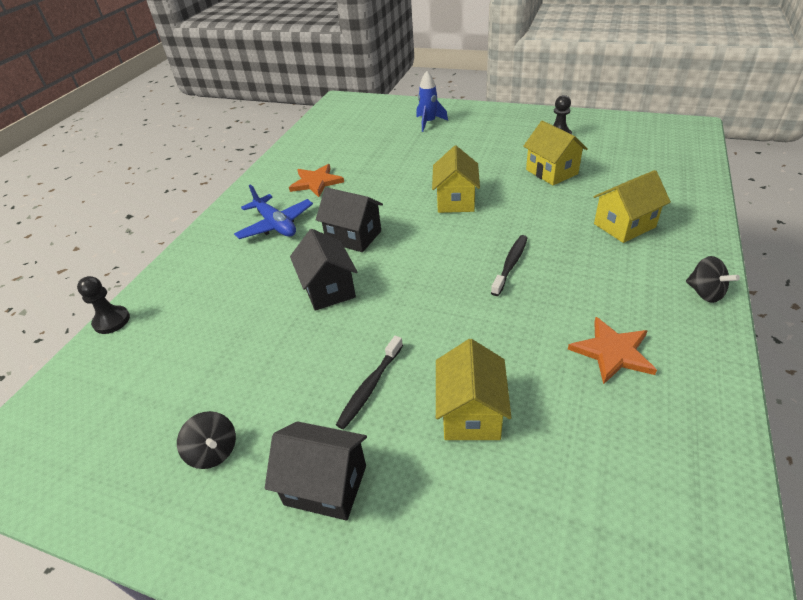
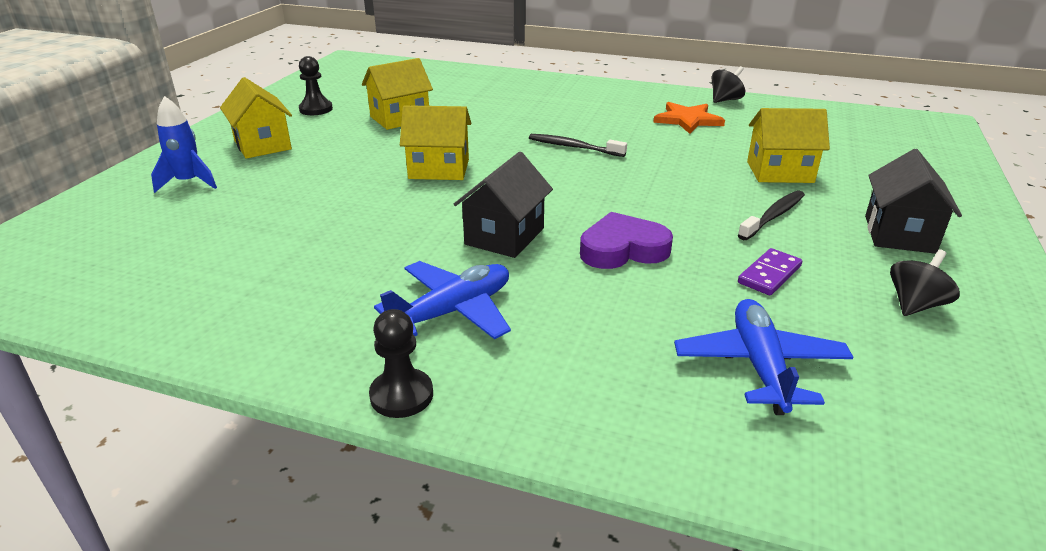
camera: 95 degrees left, 10 degrees down
black pawn [77,276,130,334] -> black pawn moved to [369,309,433,418]
orange star [289,164,344,197] -> none
black house [290,229,357,311] -> purple heart [580,212,673,269]
black toothbrush [336,336,403,429] -> black toothbrush turned 75 degrees counterclockwise [738,190,805,240]
yellow house [593,170,671,243] -> yellow house moved to [220,77,292,159]
black spinning top [686,256,740,303] -> black spinning top moved to [712,66,745,103]
none -> blue plane [674,299,853,415]
none -> purple domino [738,248,802,295]

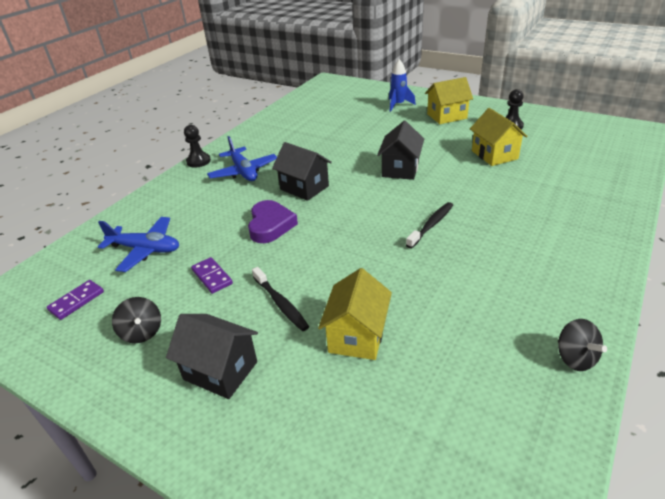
camera: 105 degrees right, 5 degrees up
yellow house [400,105,471,180] -> black house [377,121,424,180]
orange star [653,102,725,134] -> none
none -> purple domino [47,280,104,320]

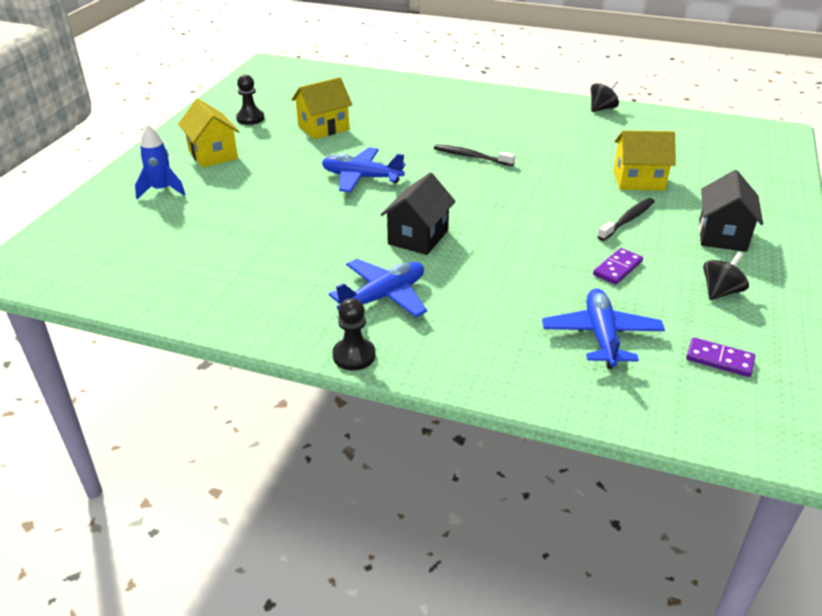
camera: 105 degrees left, 0 degrees up
purple heart [248,200,298,243] -> none
black house [377,121,424,180] -> blue plane [322,147,406,192]

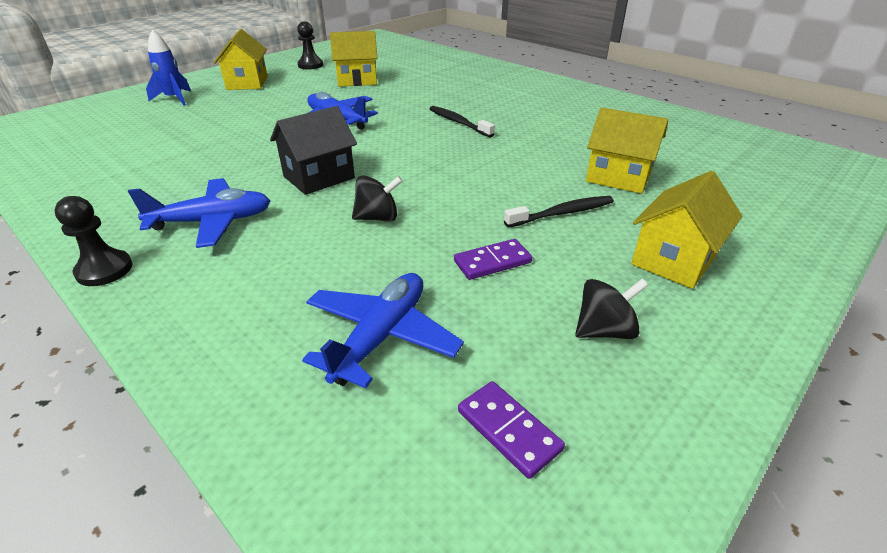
camera: 25 degrees right, 0 degrees up
black spinning top [590,80,619,112] -> black spinning top moved to [352,175,403,222]
black house [699,170,763,252] -> yellow house [631,171,742,289]

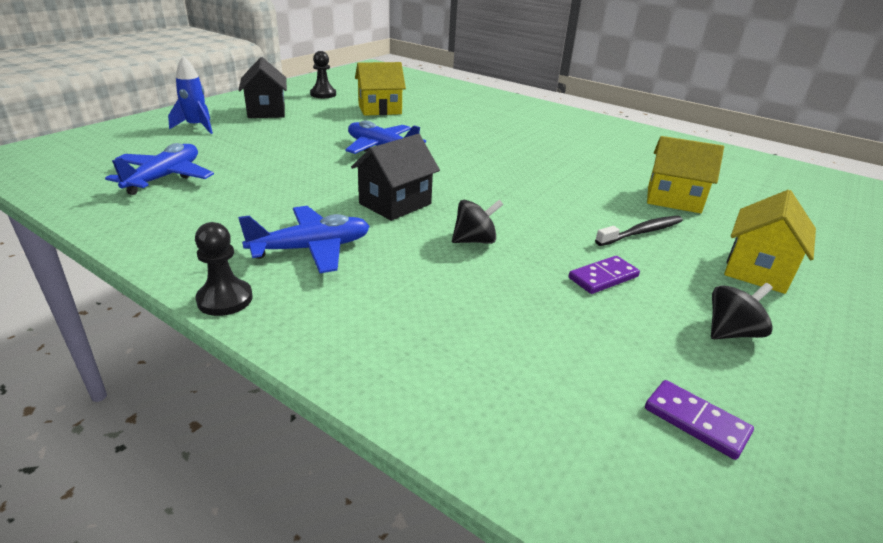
camera: 10 degrees left, 5 degrees down
yellow house [213,29,268,90] -> black house [238,57,287,118]
blue plane [302,273,464,388] -> blue plane moved to [105,143,214,195]
black toothbrush [430,106,495,138] -> none

